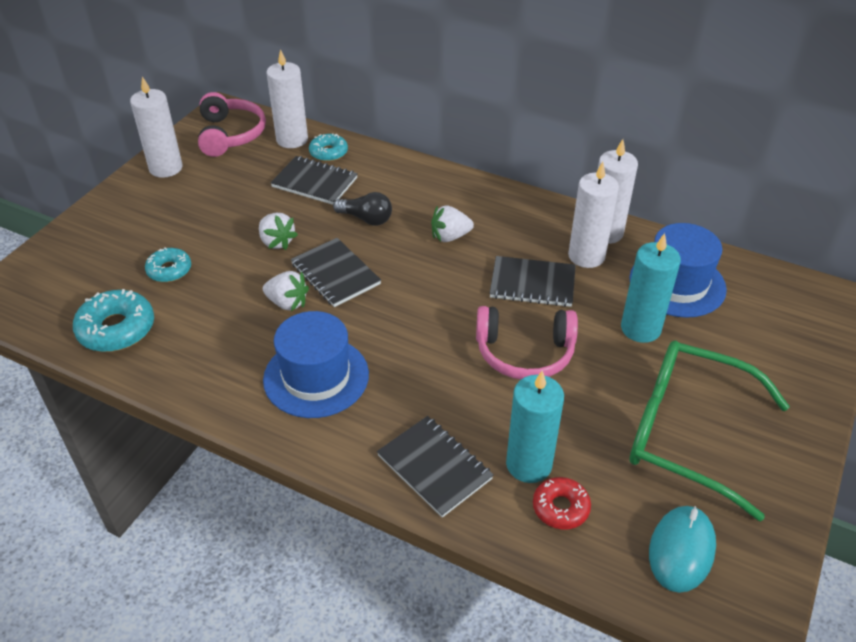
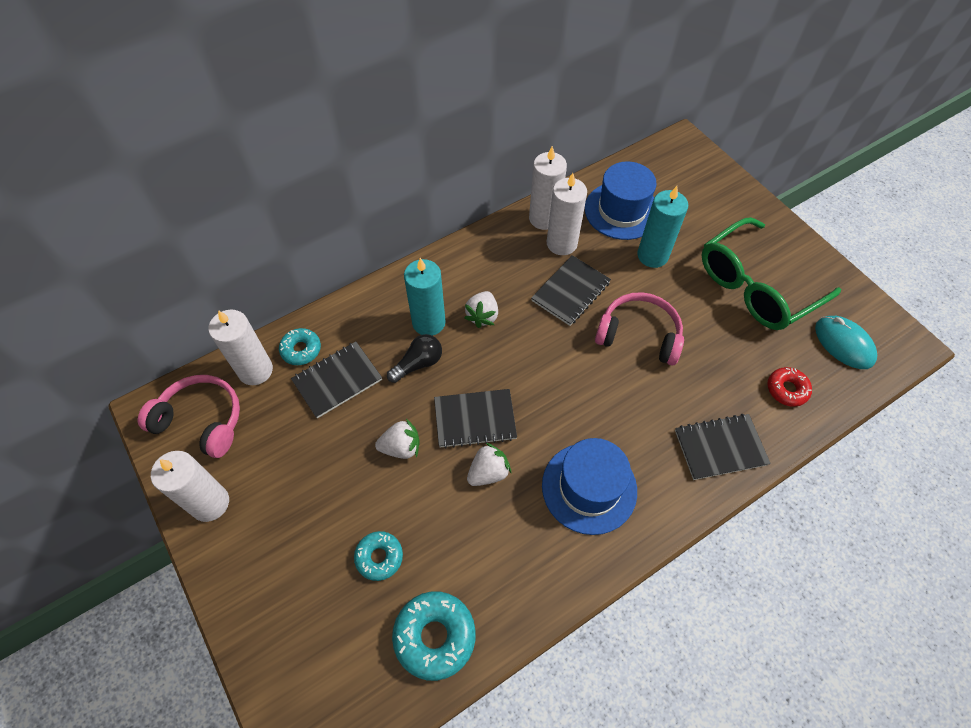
camera: 60 degrees left, 15 degrees up
pink headphones [476,306,578,379] -> pink headphones turned 105 degrees counterclockwise [595,292,684,365]
turquoise candle [506,371,564,483] -> turquoise candle moved to [404,258,446,336]

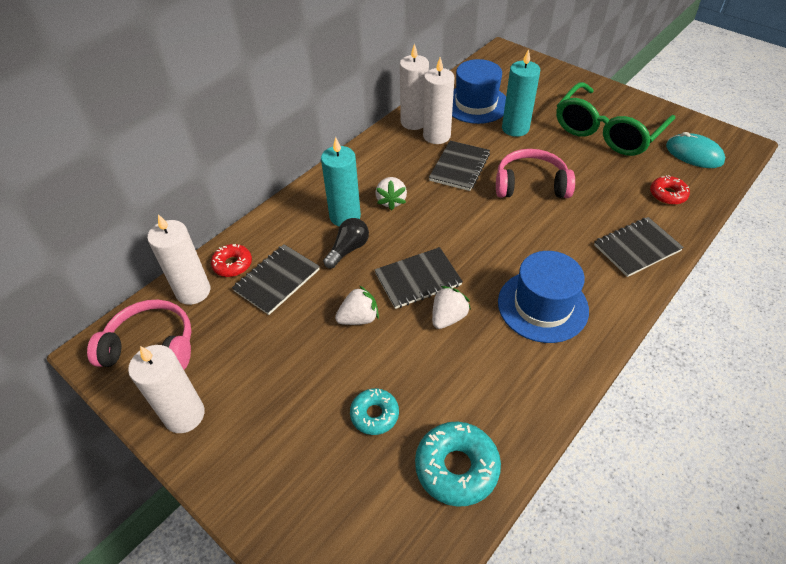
camera: 15 degrees left, 10 degrees down
turquoise donut [279,328,321,365] -> red donut [211,244,252,277]

